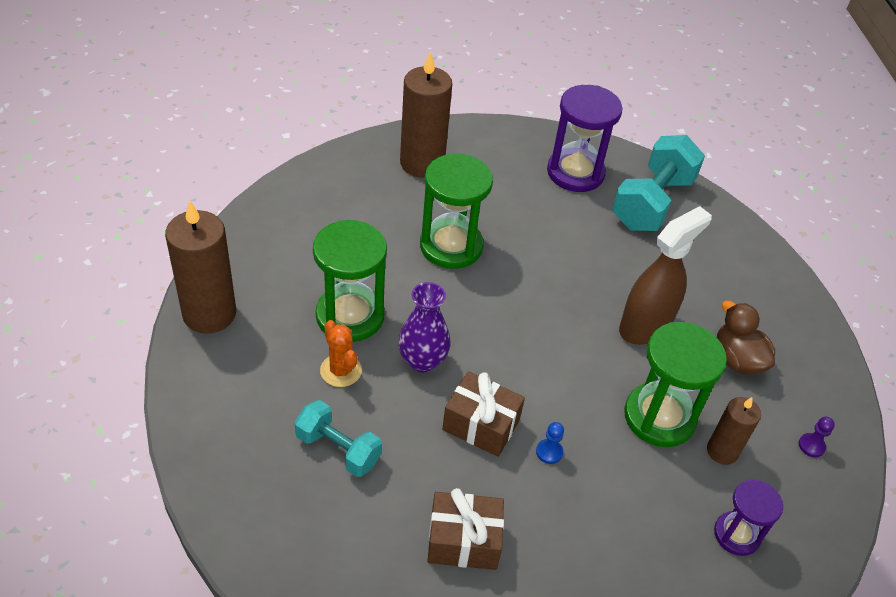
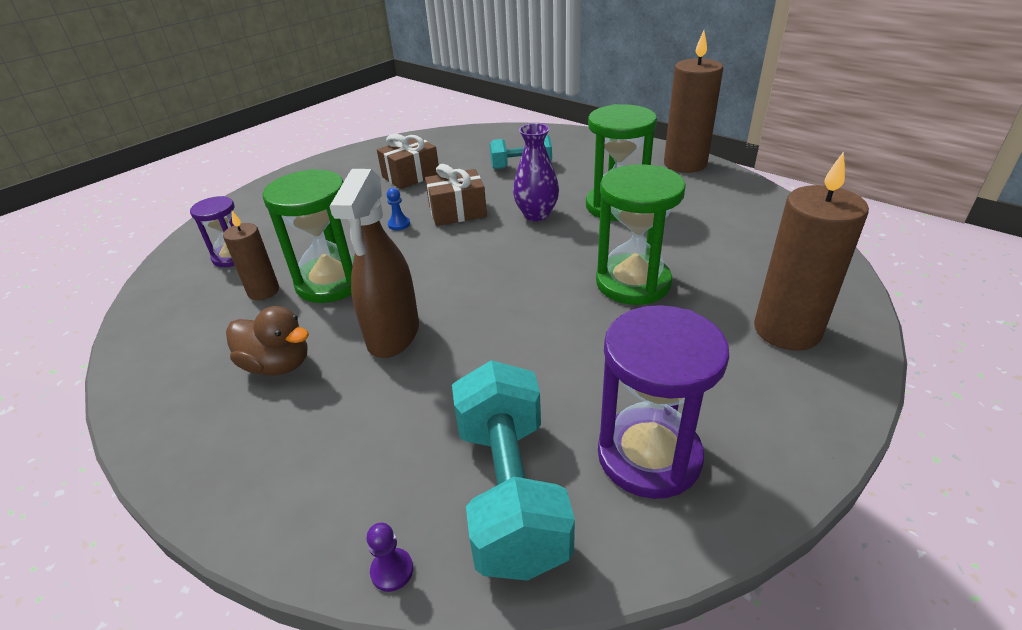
camera: 145 degrees right, 10 degrees down
orange cactus [320,320,362,387] -> none
purple pawn [799,417,835,457] -> purple pawn moved to [367,523,413,592]

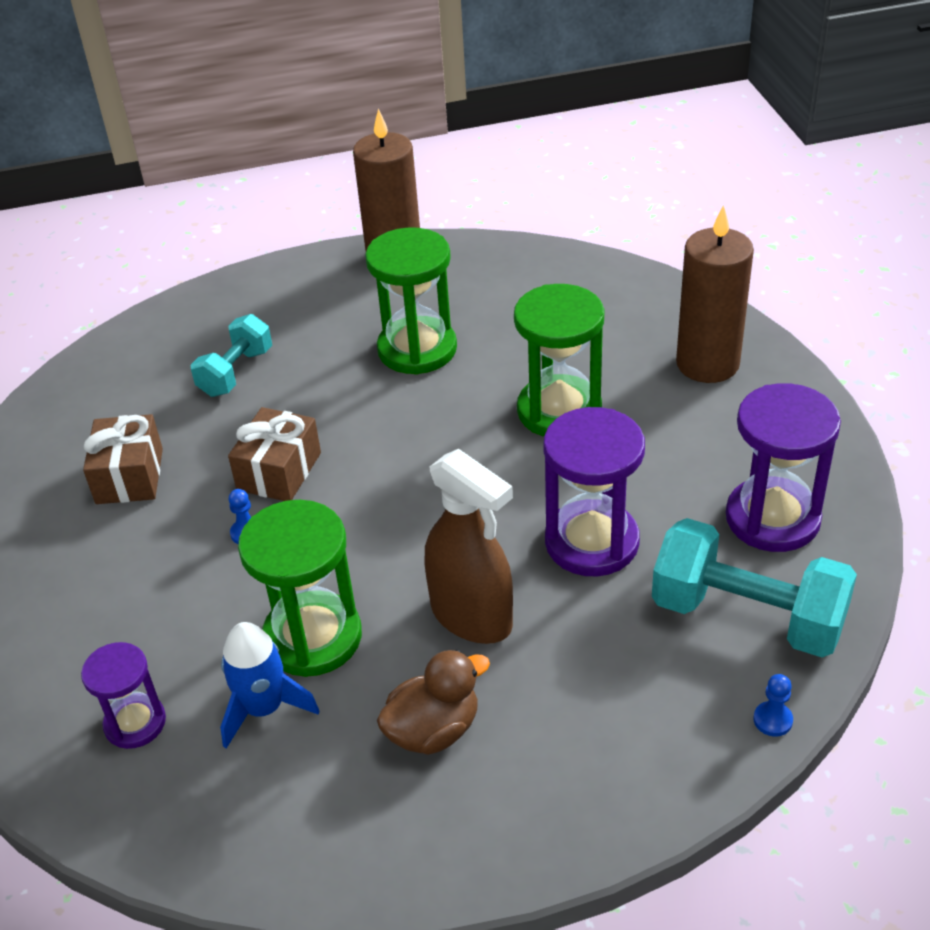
camera: 55 degrees left, 5 degrees up
brown candle [223,211,279,300] -> blue rocket [220,622,319,749]
purple pawn [367,523,413,592] -> blue pawn [753,674,793,736]
purple vase [513,123,559,221] -> none
none -> purple hourglass [543,407,645,576]

